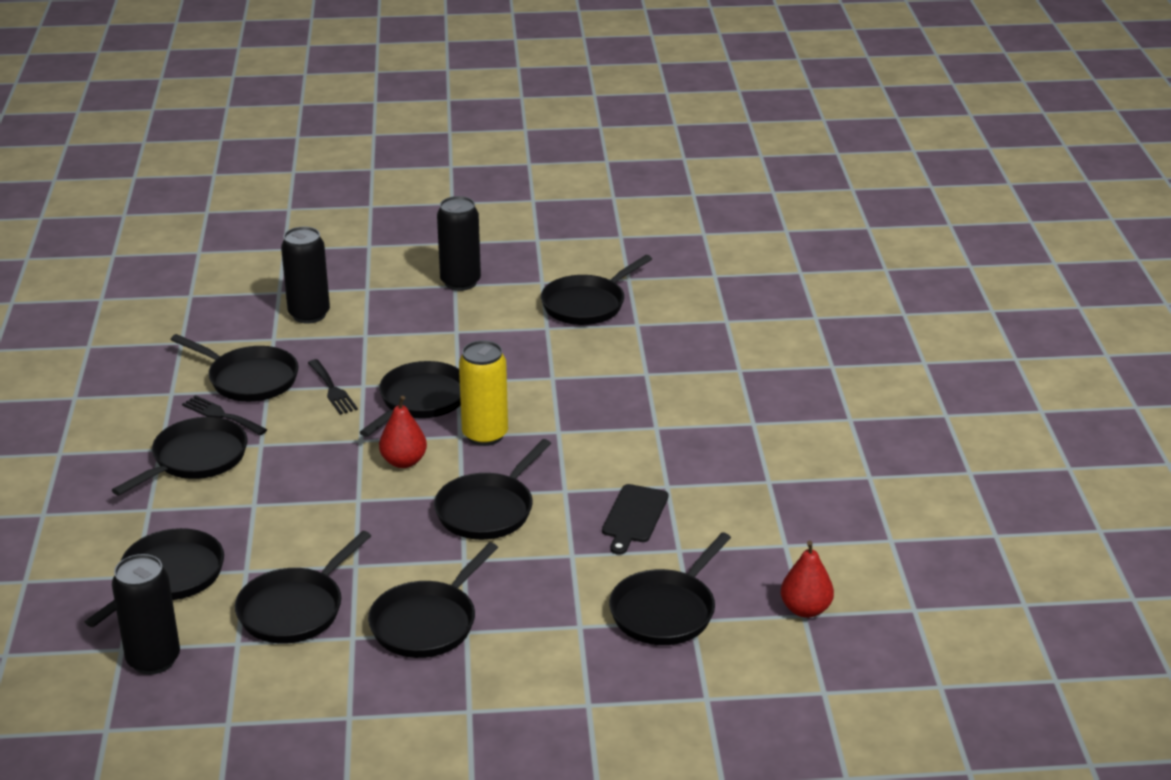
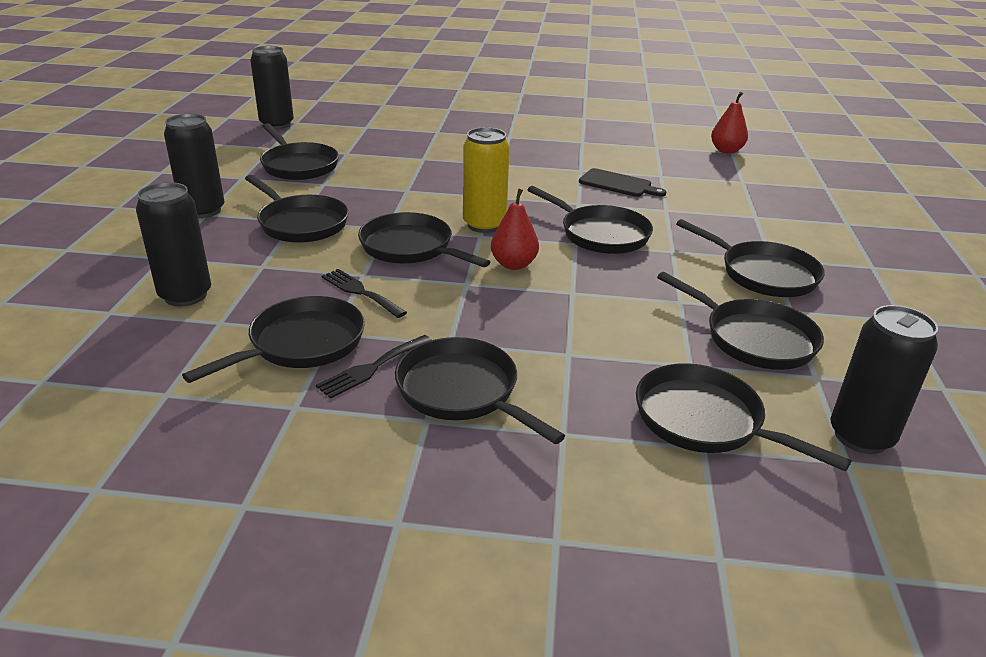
camera: 80 degrees left, 0 degrees up
black fork [308,359,358,415] -> black fork turned 120 degrees counterclockwise [321,269,407,318]
black pan [609,533,731,645] -> black pan moved to [245,175,349,243]
none -> black can [250,46,294,129]

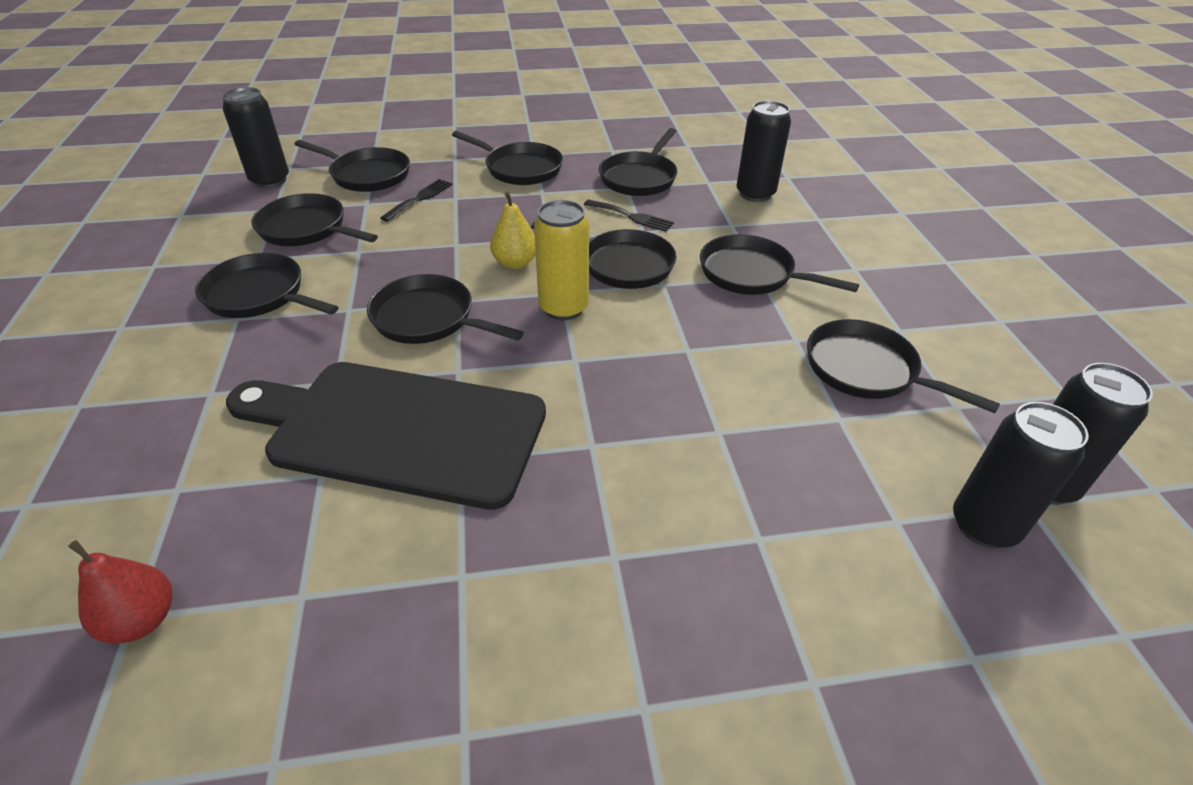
camera: 165 degrees right, 10 degrees up
black can [164,114,225,218] -> black can moved to [953,402,1088,549]
black fork [316,335,432,399] -> black fork moved to [380,179,452,222]
red pear [491,189,539,270] -> yellow pear [490,192,536,269]
black cutting board [579,168,666,197] -> black cutting board [226,362,546,510], size x2.41

